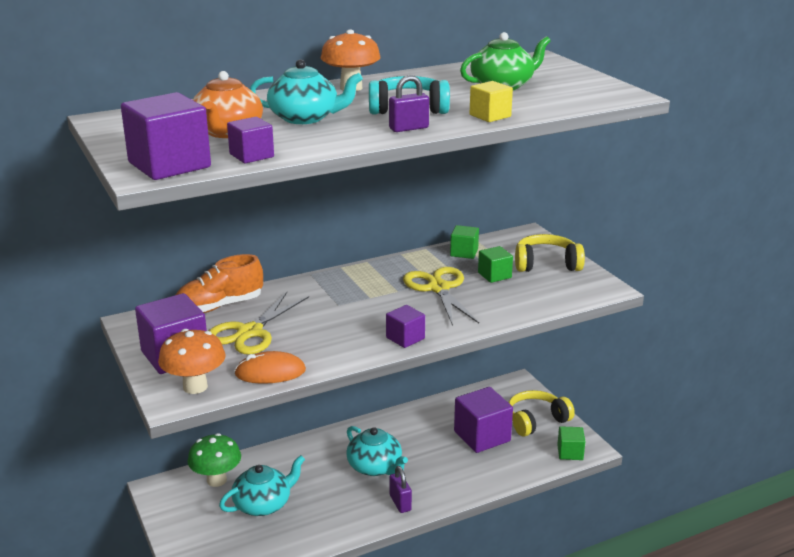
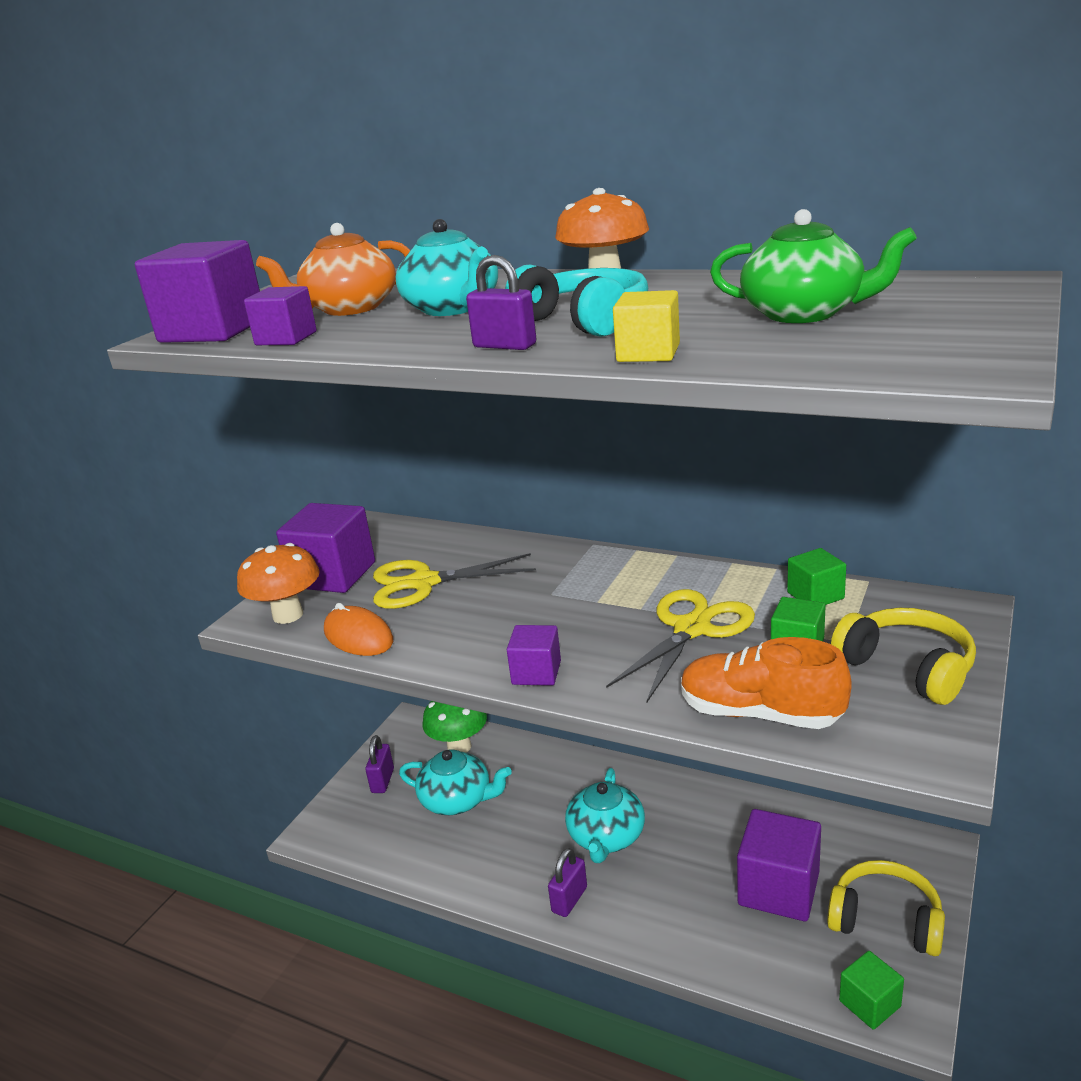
camera: 55 degrees right, 0 degrees up
orange shoe [176,254,263,313] -> orange shoe moved to [681,637,852,729]
none -> purple padlock [365,735,394,793]

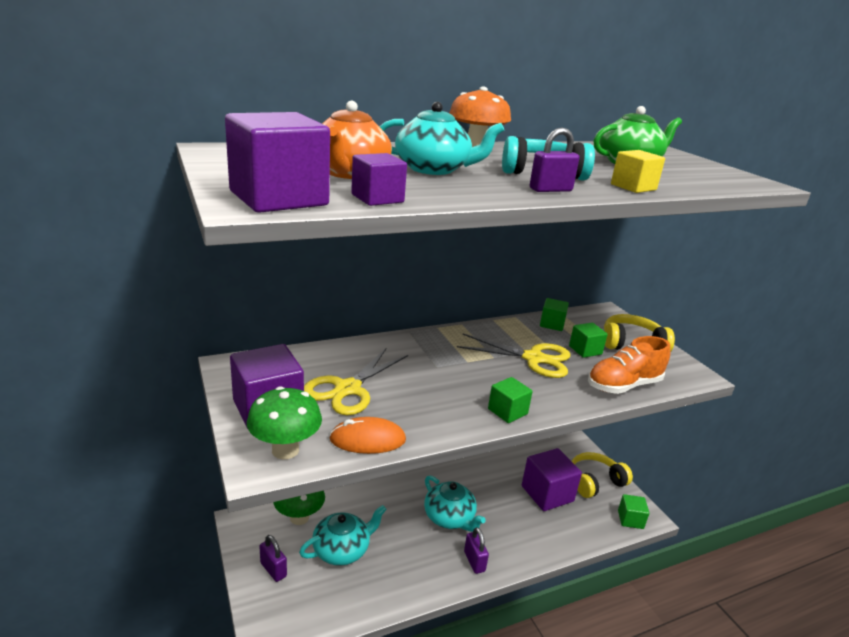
camera: 55 degrees left, 0 degrees up
orange mushroom [237,543,320,624] -> green mushroom [247,386,322,459]
purple cube [507,625,561,686] -> green cube [488,377,533,423]
yellow scissors [606,589,755,703] -> yellow scissors turned 120 degrees clockwise [457,334,571,378]

